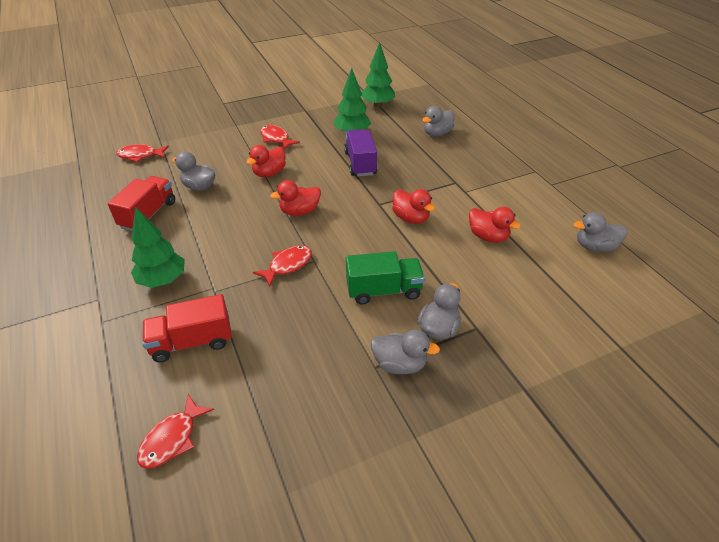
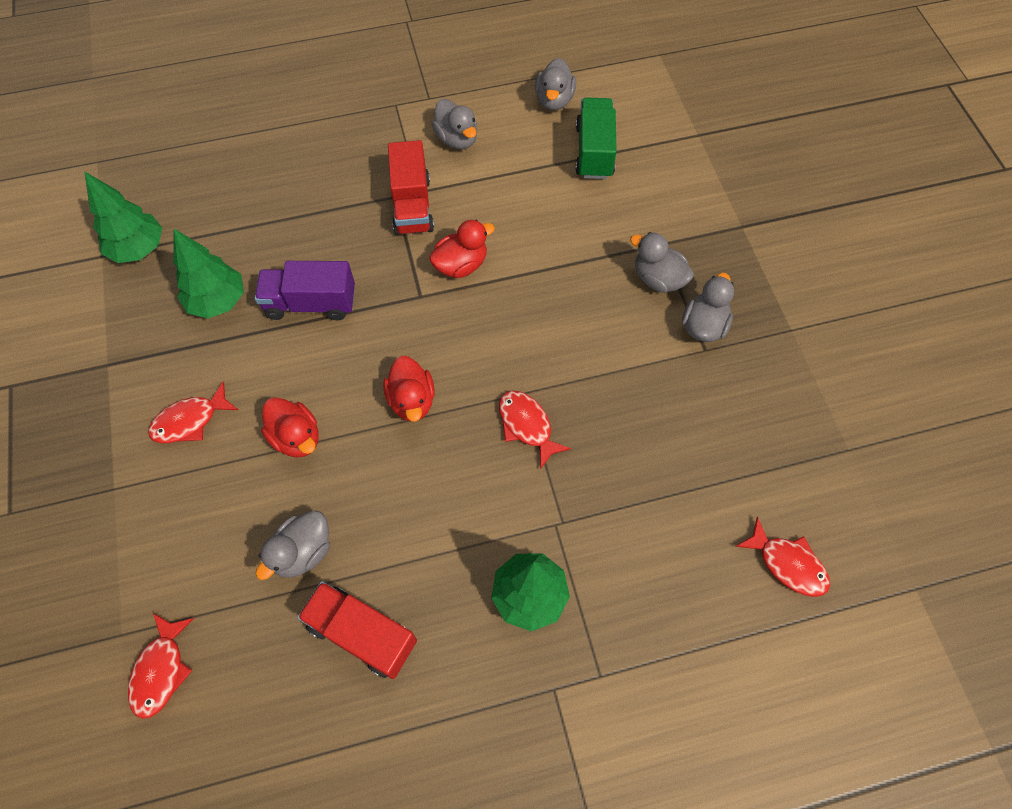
camera: 80 degrees left, 20 degrees up
red truck [142,294,232,362] -> red truck moved to [388,140,434,235]
green truck [346,251,425,305] -> green truck moved to [575,97,617,179]
grey duck [422,106,454,137] -> grey duck moved to [431,99,477,149]
red duck [469,207,521,243] -> none

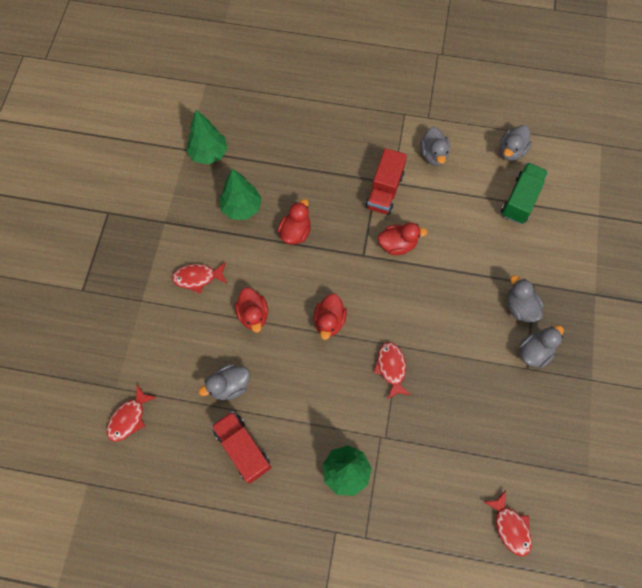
camera: 25 degrees right, 5 degrees up
purple truck [255,261,355,320] -> red duck [278,199,311,244]

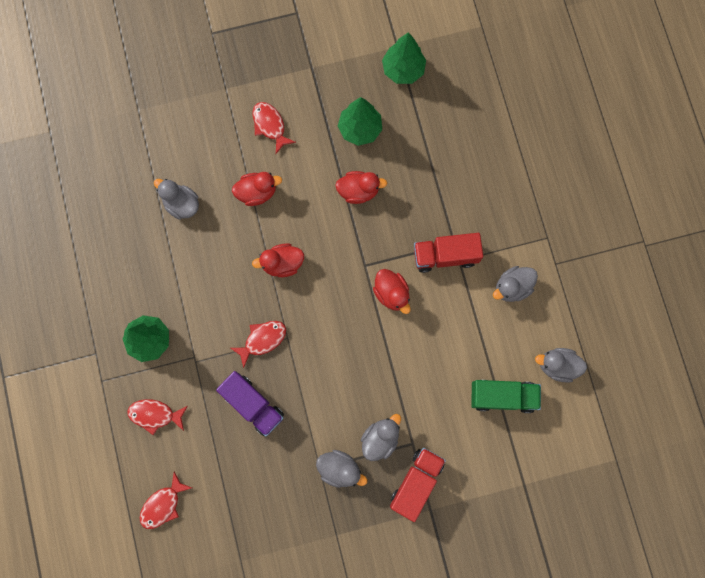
camera: 65 degrees right, 10 degrees up
red fish [107,385,156,442] -> red fish moved to [127,399,188,435]
red truck [211,411,271,484] -> red truck moved to [390,448,446,522]
red duck [235,288,268,332] -> red duck turned 150 degrees counterclockwise [232,172,282,206]
none -> purple truck [216,371,284,436]

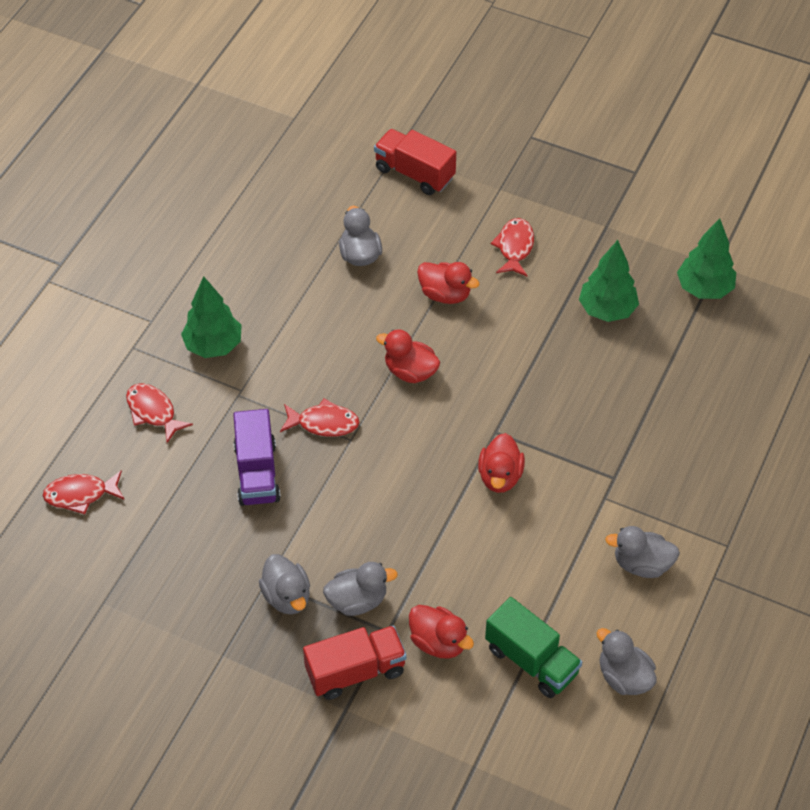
camera: 40 degrees right, 25 degrees down
red duck [335,171,387,204] -> red duck moved to [409,605,474,659]
red truck [414,233,483,273] -> red truck moved to [374,129,456,195]

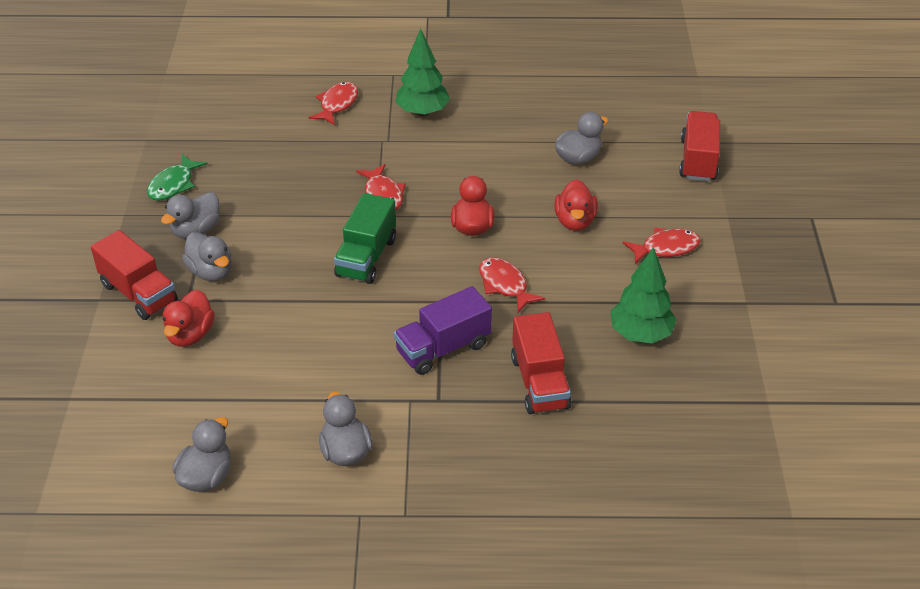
camera: 65 degrees right, 10 degrees down
red fish [43,470,125,514] -> red fish moved to [479,257,545,313]
purple truck [233,409,281,506] -> purple truck moved to [394,286,492,375]
red duck [478,433,525,493] -> none
green truck [485,597,582,698] -> green truck moved to [334,193,396,284]
green tree [677,218,736,299] -> none
none -> green fish [147,154,208,201]
none -> red truck [511,312,571,414]

